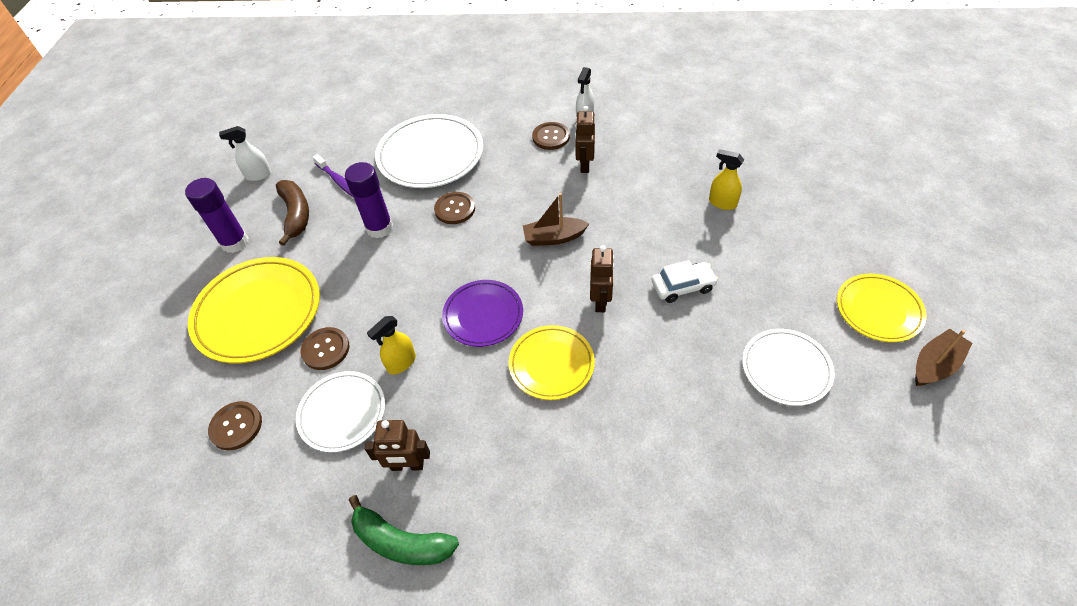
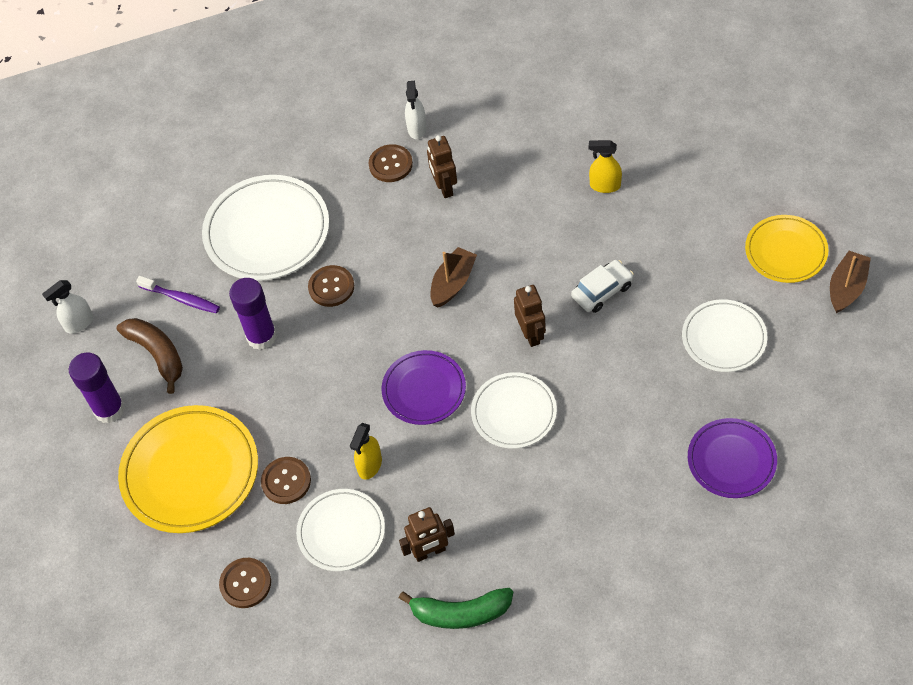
camera: 20 degrees left, 5 degrees up
yellow plate [509,325,595,400] -> white plate [471,372,557,449]
brown boat [523,193,590,246] -> brown boat turned 150 degrees clockwise [430,247,477,307]
none -> purple plate [688,418,777,498]

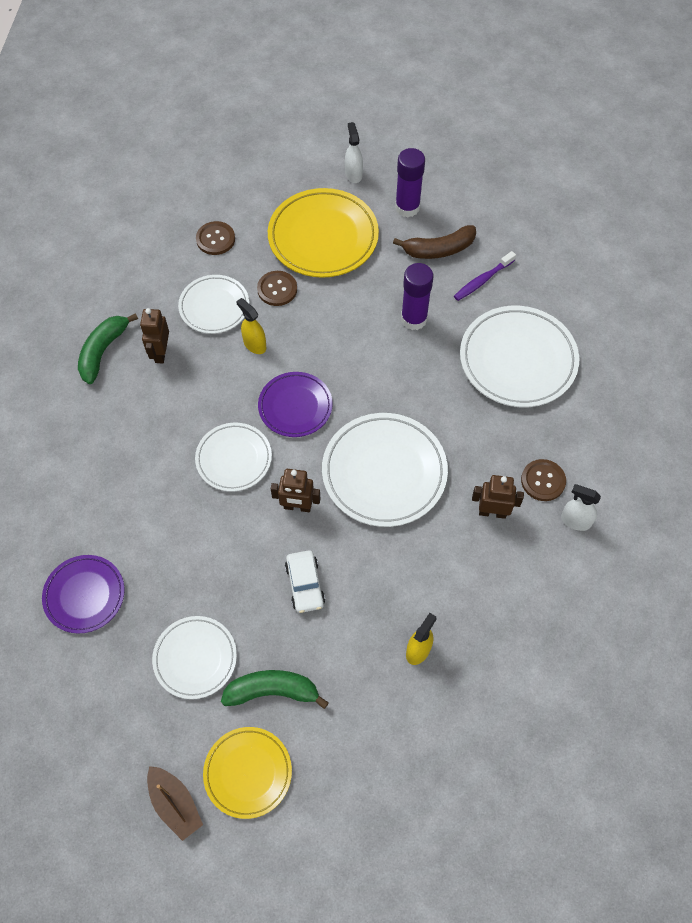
camera: 110 degrees right, 5 degrees up
white spray bottle [42,280,93,334] -> white spray bottle moved to [345,122,363,183]
brown button [308,265,354,307] -> none
brown boat [430,247,477,307] -> white plate [322,413,448,527]
none -> green banana [221,670,329,709]

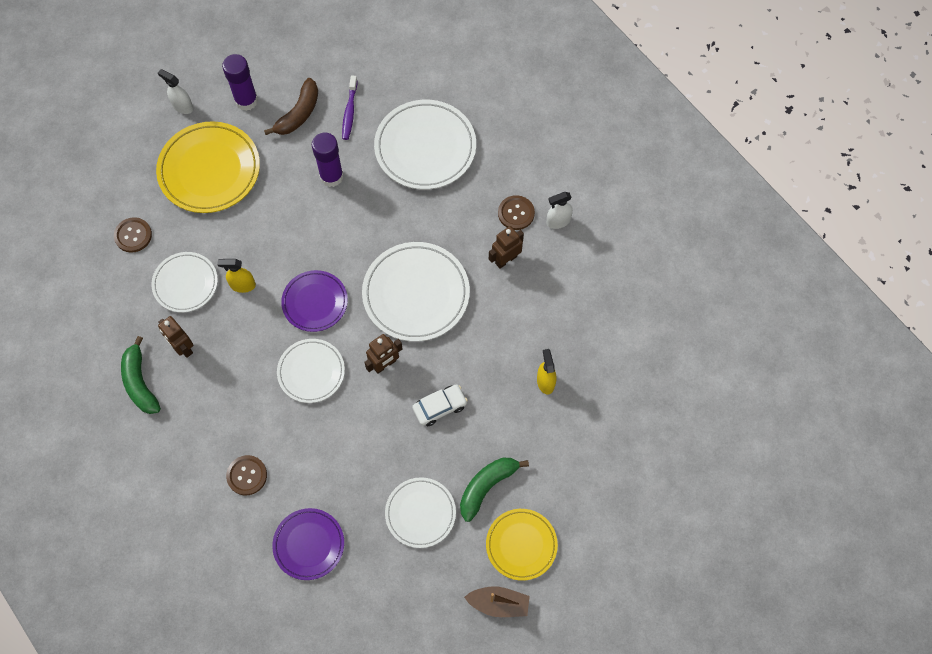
camera: 45 degrees left, 5 degrees up
brown button [257,271,297,306] -> brown button moved to [226,455,267,495]
white car [285,550,325,613] -> white car turned 60 degrees counterclockwise [412,384,468,426]

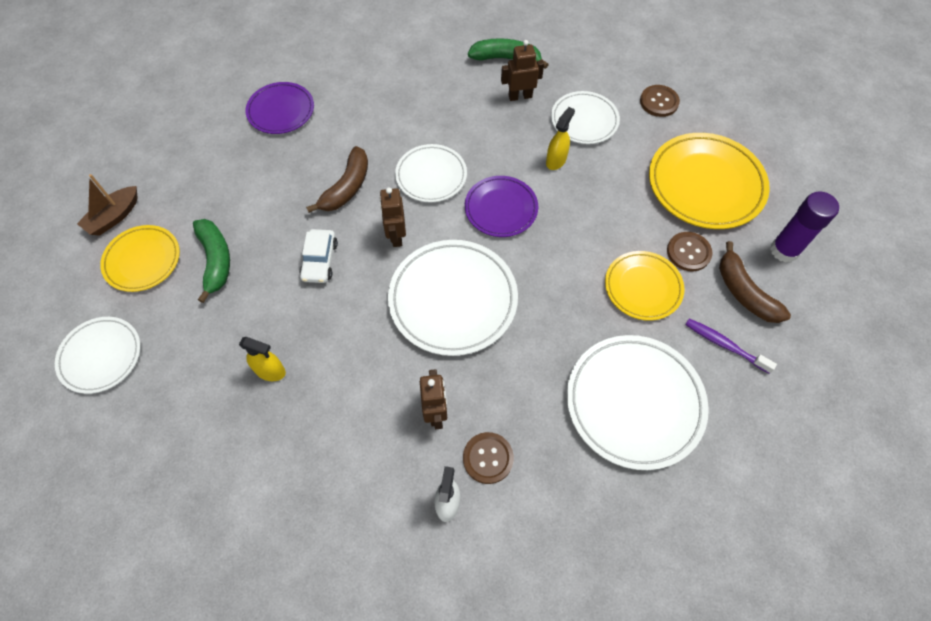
camera: 120 degrees right, 5 degrees down
white spray bottle [158,69,193,114] -> none
brown button [226,455,267,495] -> brown button moved to [667,232,712,271]
purple glue stick [312,133,344,187] -> yellow plate [605,251,685,321]
white plate [385,477,456,548] -> white plate moved to [55,317,141,394]
none -> brown banana [306,146,368,213]

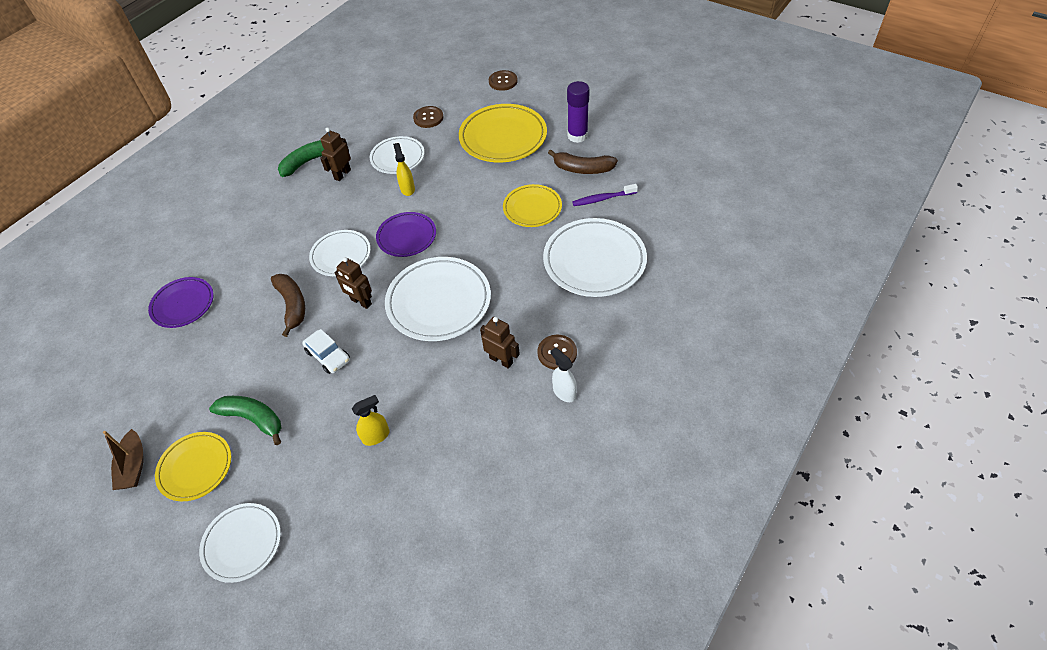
camera: 45 degrees left, 10 degrees down
brown button [667,232,712,271] -> brown button moved to [489,70,518,91]

